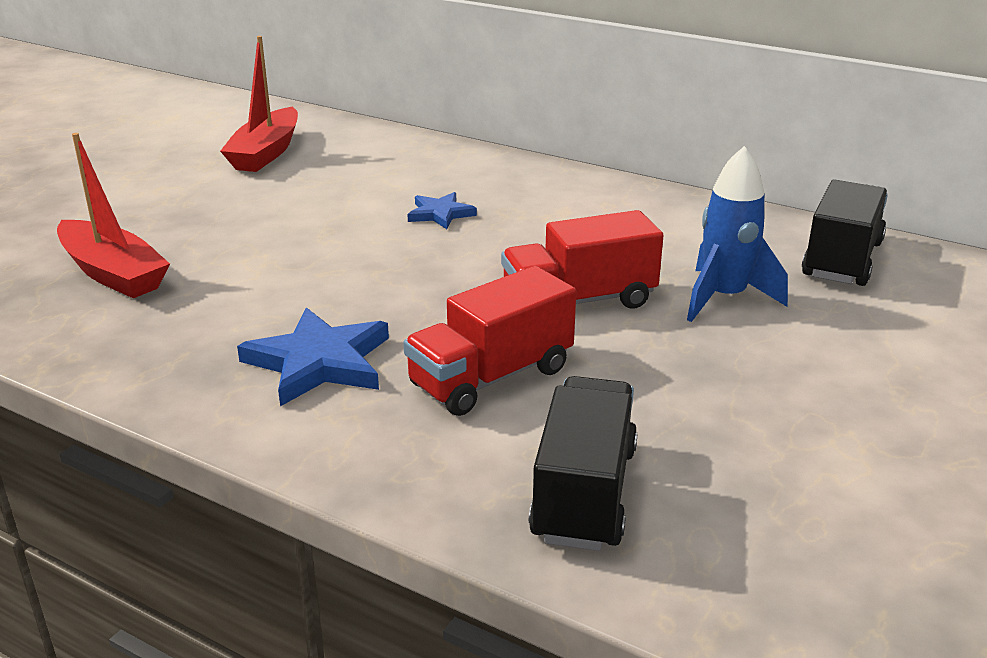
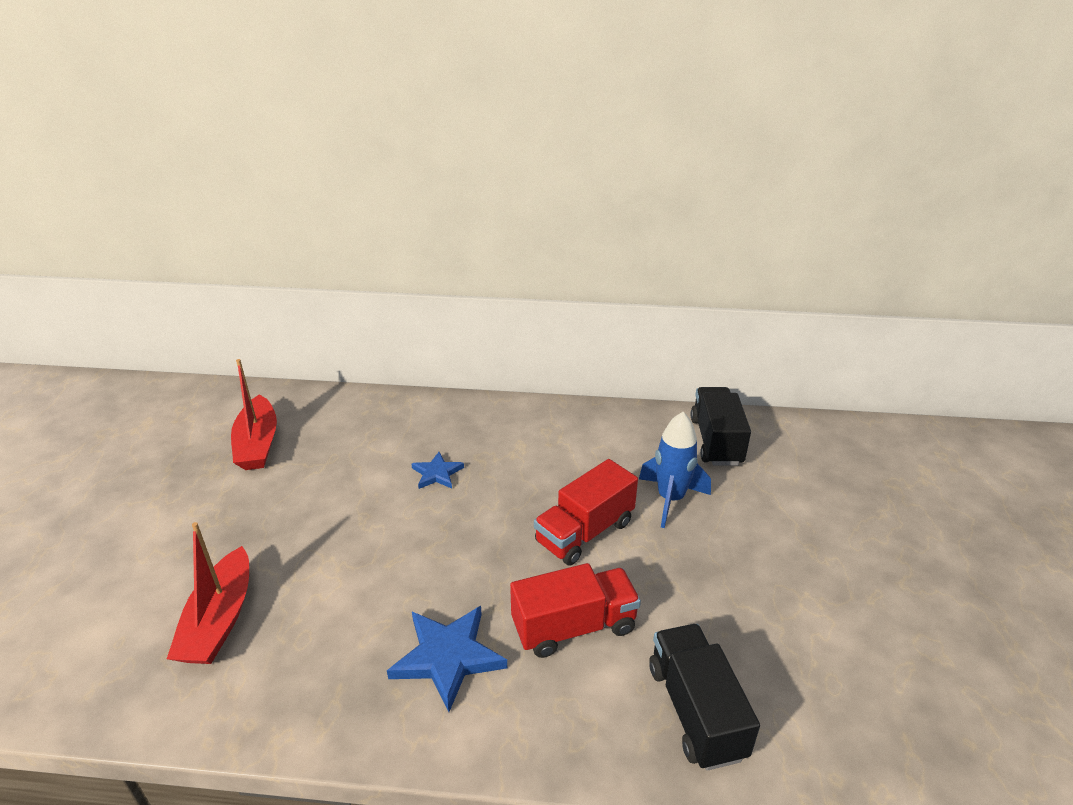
camera: 25 degrees left, 5 degrees up
red boat [57,133,170,298] -> red boat turned 75 degrees clockwise [167,522,249,664]
red truck [403,266,576,416] -> red truck turned 135 degrees counterclockwise [510,563,641,658]

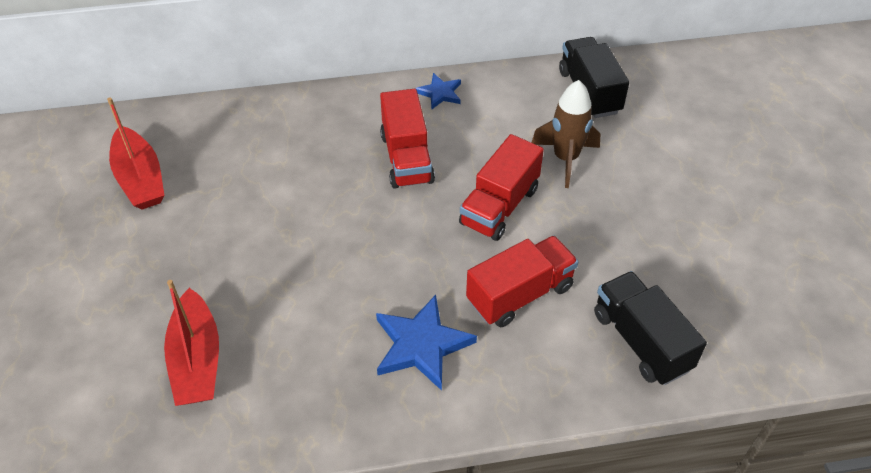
camera: 15 degrees left, 15 degrees up
blue star [411,452,464,489] -> blue star moved to [415,73,461,110]
blue rocket [639,412,711,528] -> brown rocket [531,80,600,188]
none -> red truck [380,89,435,189]

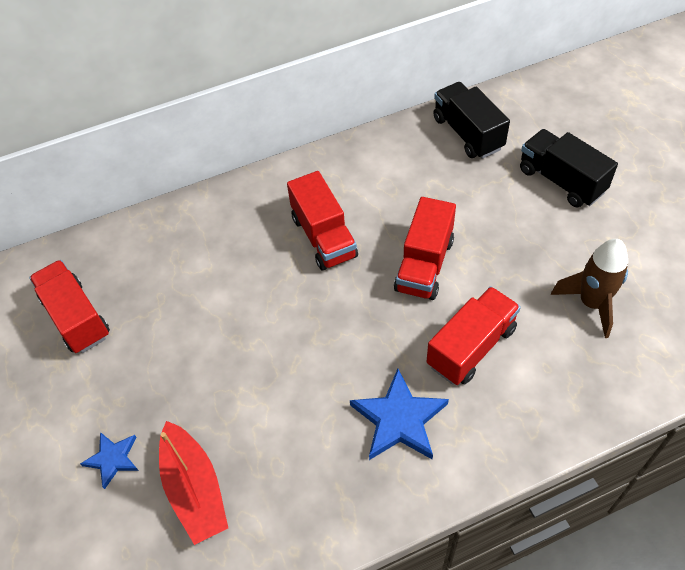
camera: 10 degrees left, 5 degrees up
red boat [107,98,164,210] -> red truck [29,260,110,353]
blue star [415,73,461,110] -> blue star moved to [80,432,139,489]
brown rocket [531,80,600,188] -> brown rocket moved to [551,239,628,338]
black truck [594,271,707,385] -> black truck moved to [520,129,618,207]

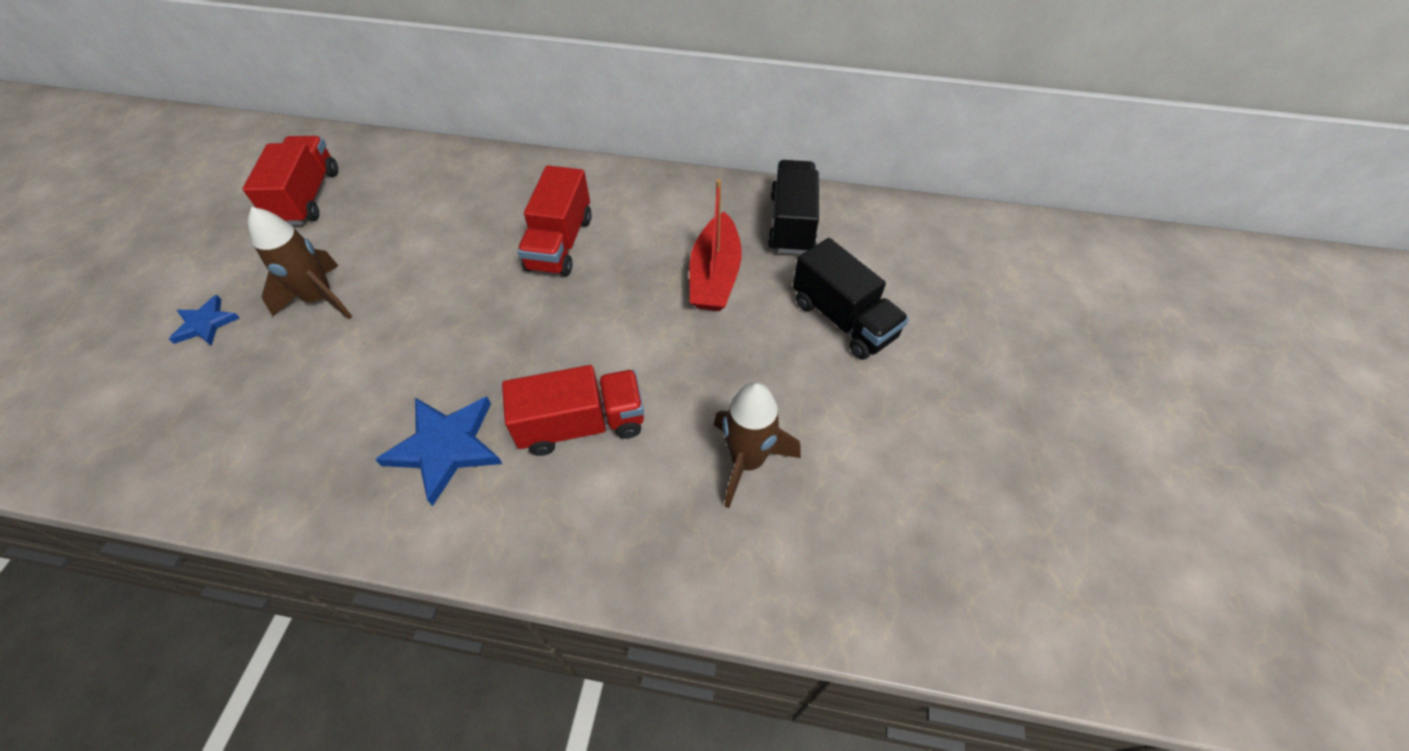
camera: 30 degrees right, 0 degrees up
red boat [159,421,228,545] -> red boat moved to [689,179,742,311]
red truck [394,197,456,300] -> none
black truck [520,129,618,207] -> black truck turned 150 degrees clockwise [793,238,909,360]
none -> brown rocket [248,207,352,319]

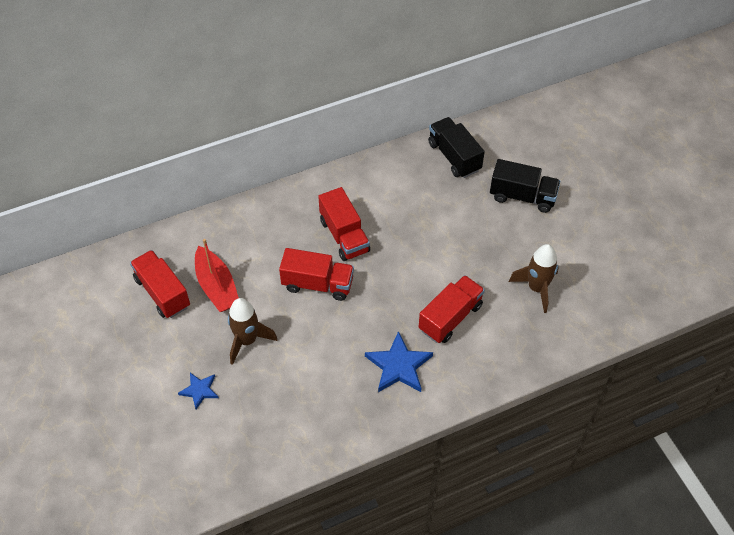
camera: 35 degrees left, 0 degrees up
red boat [689,179,742,311] -> red boat moved to [195,239,239,312]
none -> red truck [279,248,354,301]

